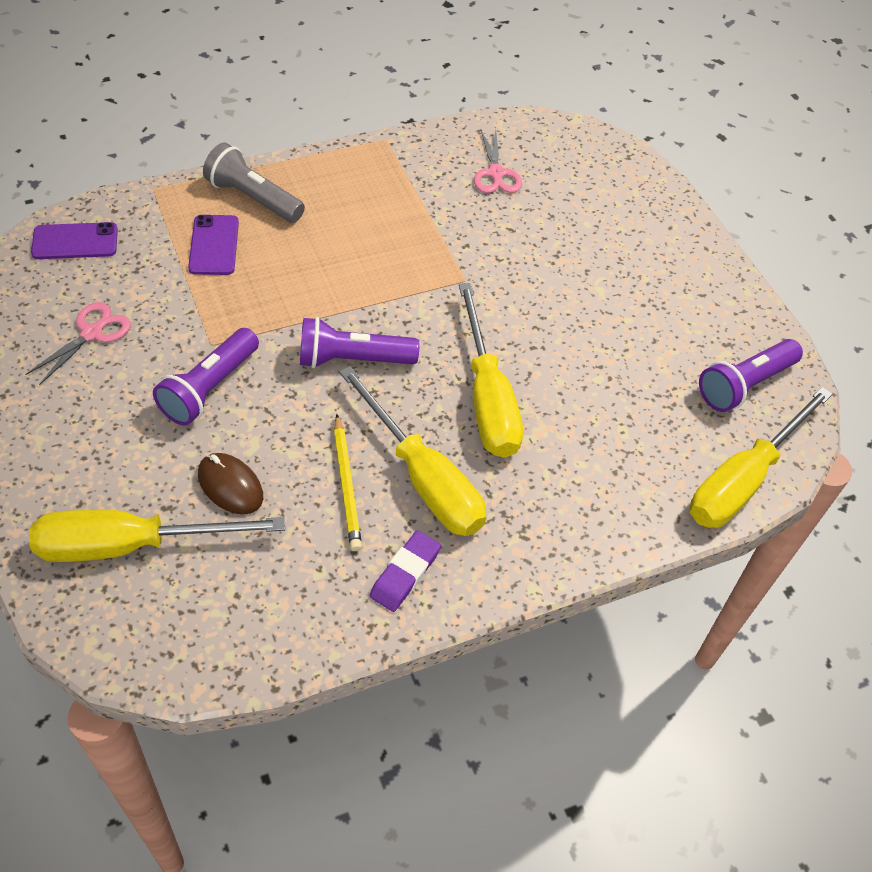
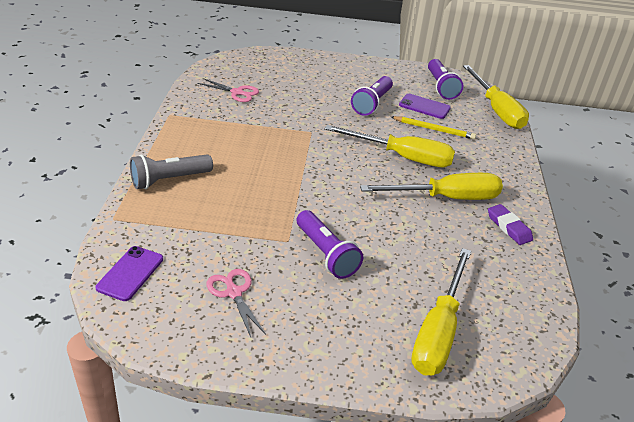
camera: 60 degrees left, 15 degrees down
purple phone [188,215,239,275] -> purple phone moved to [399,94,451,119]
brown mouse [198,453,263,515] -> none
purple flashlight [300,317,419,368] -> purple flashlight moved to [351,76,393,116]
yellow pencil [334,414,362,551] -> yellow pencil moved to [391,116,476,140]

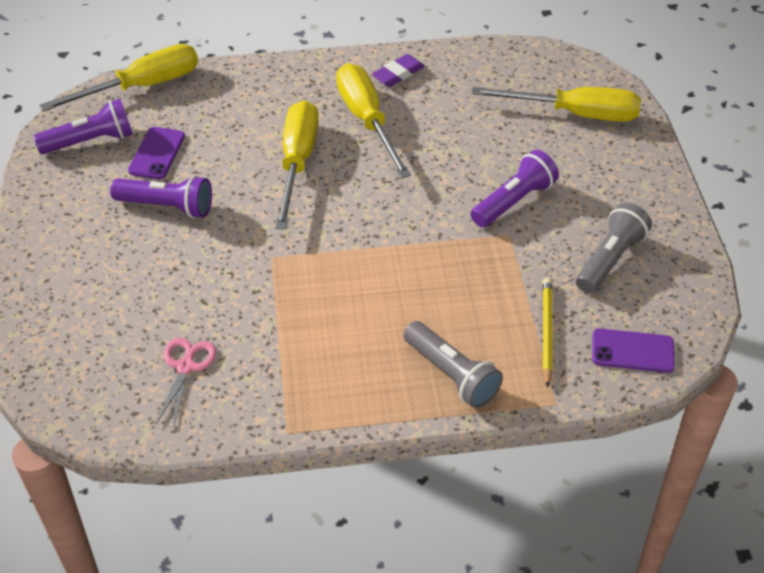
camera: 100 degrees left, 10 degrees up
pink scissors [206,269,266,337] -> grey flashlight [576,203,652,294]
yellow pencil [391,116,476,140] -> yellow pencil moved to [543,277,553,388]

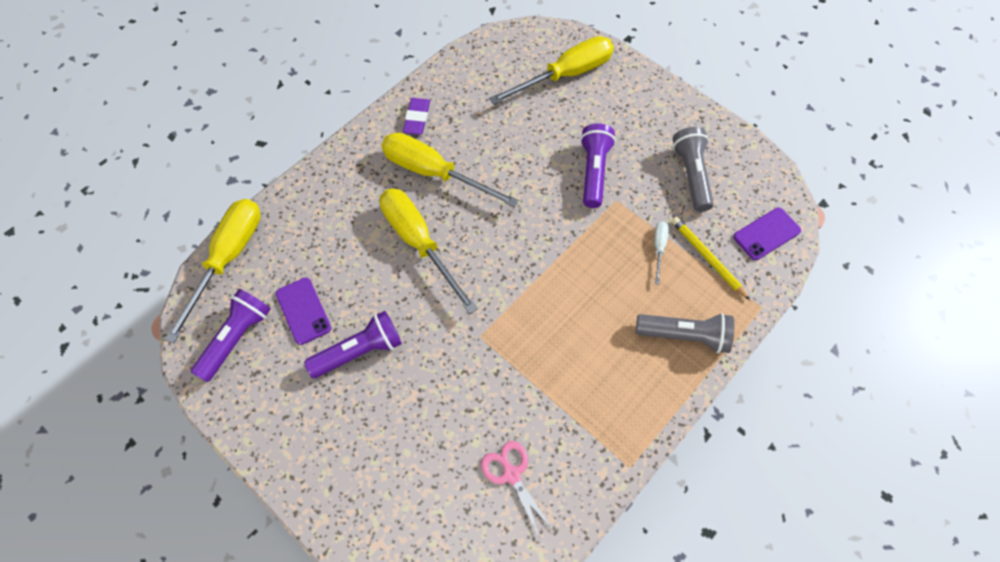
camera: 40 degrees left, 15 degrees up
none -> white screwdriver [654,221,669,284]

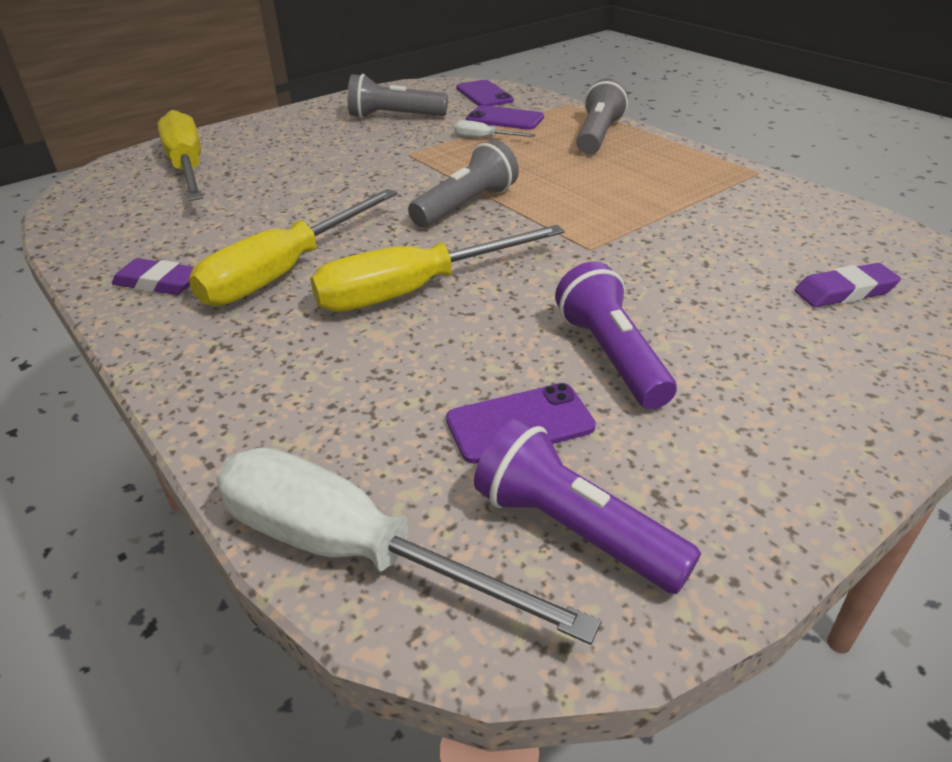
camera: 80 degrees left, 25 degrees down
yellow screwdriver [164,199,261,343] -> white screwdriver [216,447,602,645]
pink scissors [481,441,553,538] -> none
purple flashlight [580,123,616,208] -> none
yellow pencil [672,217,750,300] -> purple phone [466,105,544,130]
none -> grey flashlight [408,140,519,227]
none -> purple eraser [795,263,901,307]

